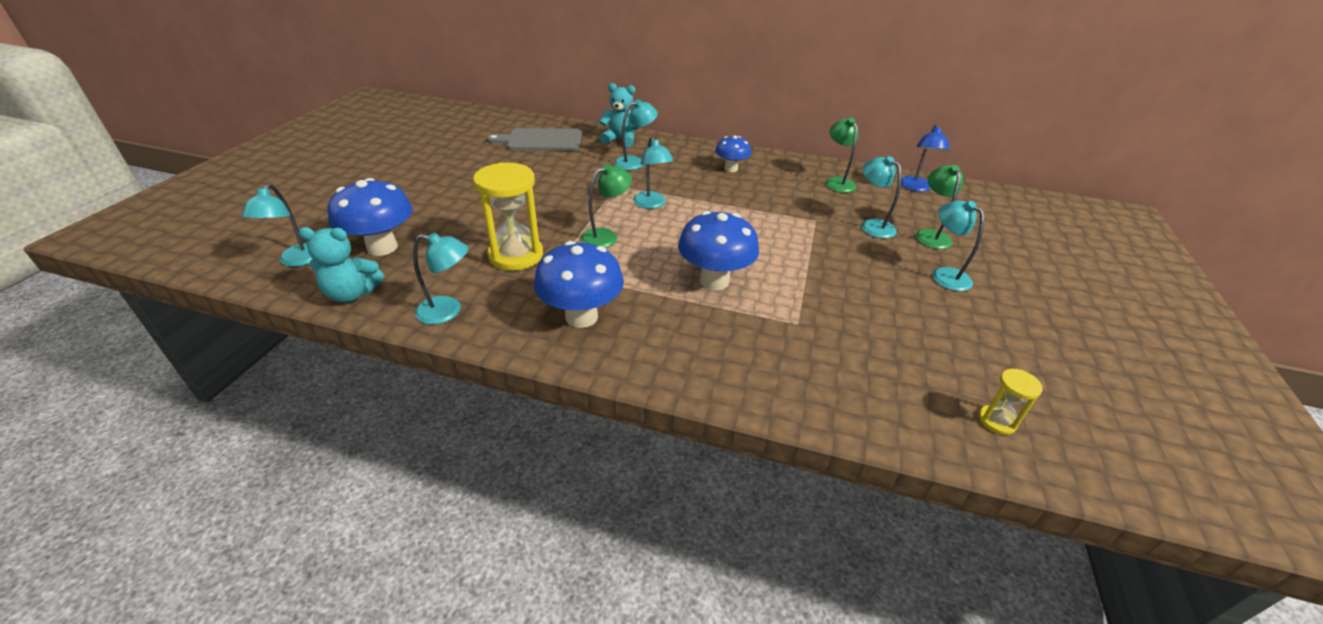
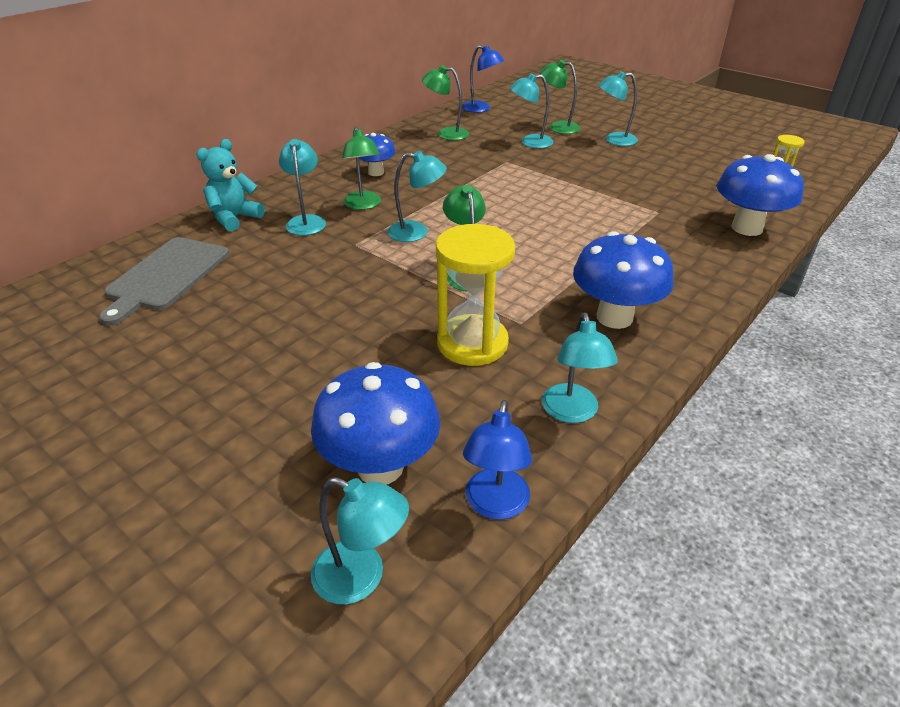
camera: 65 degrees left, 0 degrees up
turquoise teddy bear [298,227,384,303] -> blue lamp [463,400,532,520]
turquoise lamp [413,233,468,324] -> turquoise lamp turned 150 degrees clockwise [542,312,618,423]
blue mushroom [678,211,759,290] -> blue mushroom moved to [717,154,804,236]
none -> green lamp [342,126,381,210]

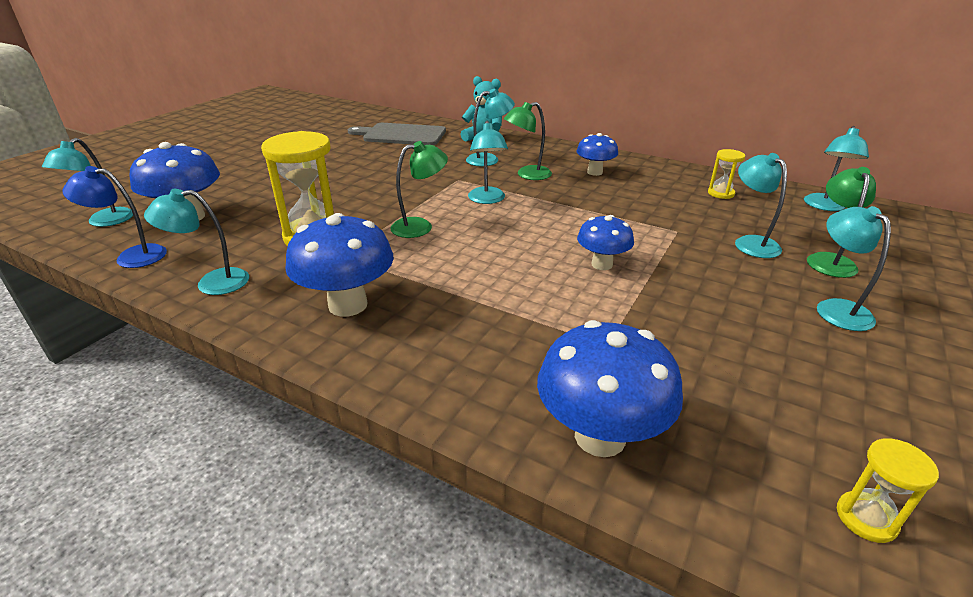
camera: 80 degrees right, 5 degrees down
green lamp [422,65,469,140] -> yellow hourglass [708,149,745,199]
blue lamp [462,45,504,113] -> turquoise lamp [804,126,869,211]
none -> blue mushroom [577,215,634,270]

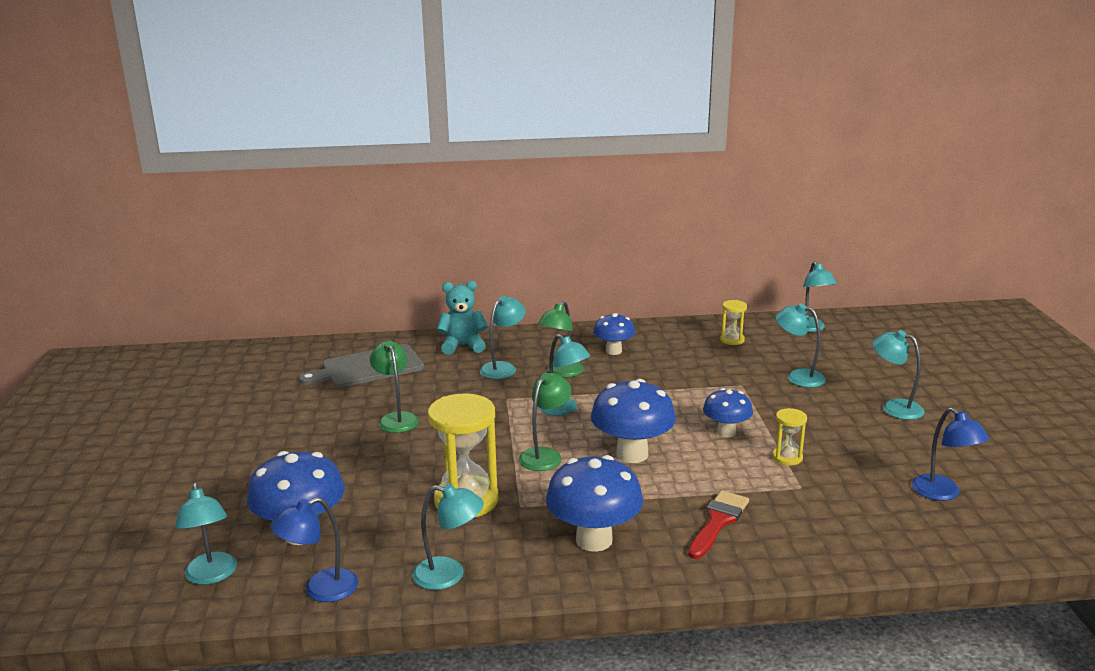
camera: 35 degrees left, 10 degrees down
turquoise lamp [144,189,249,295] -> turquoise lamp turned 120 degrees counterclockwise [412,484,484,590]
blue mushroom [537,320,683,457] -> blue mushroom moved to [591,379,676,463]
green lamp [807,167,876,278] -> green lamp moved to [370,341,419,433]
yellow hourglass [837,438,939,543] -> yellow hourglass moved to [772,408,807,465]
none -> red brush [688,490,749,559]
none -> blue lamp [912,407,989,501]

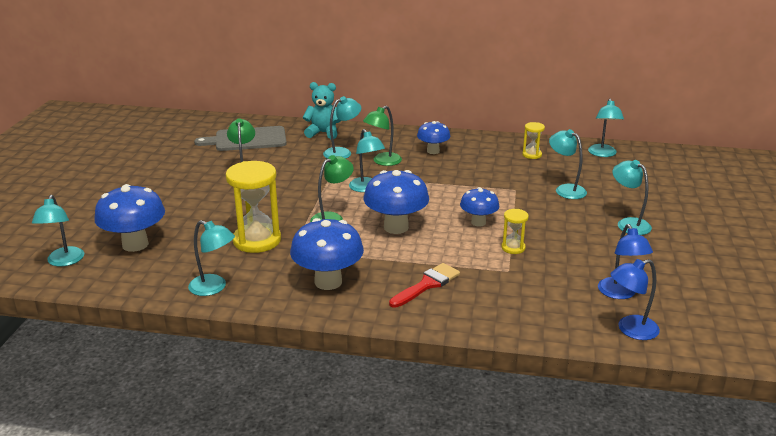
camera: 15 degrees right, 5 degrees up
blue lamp [270,497,358,602] -> blue lamp moved to [611,259,660,340]

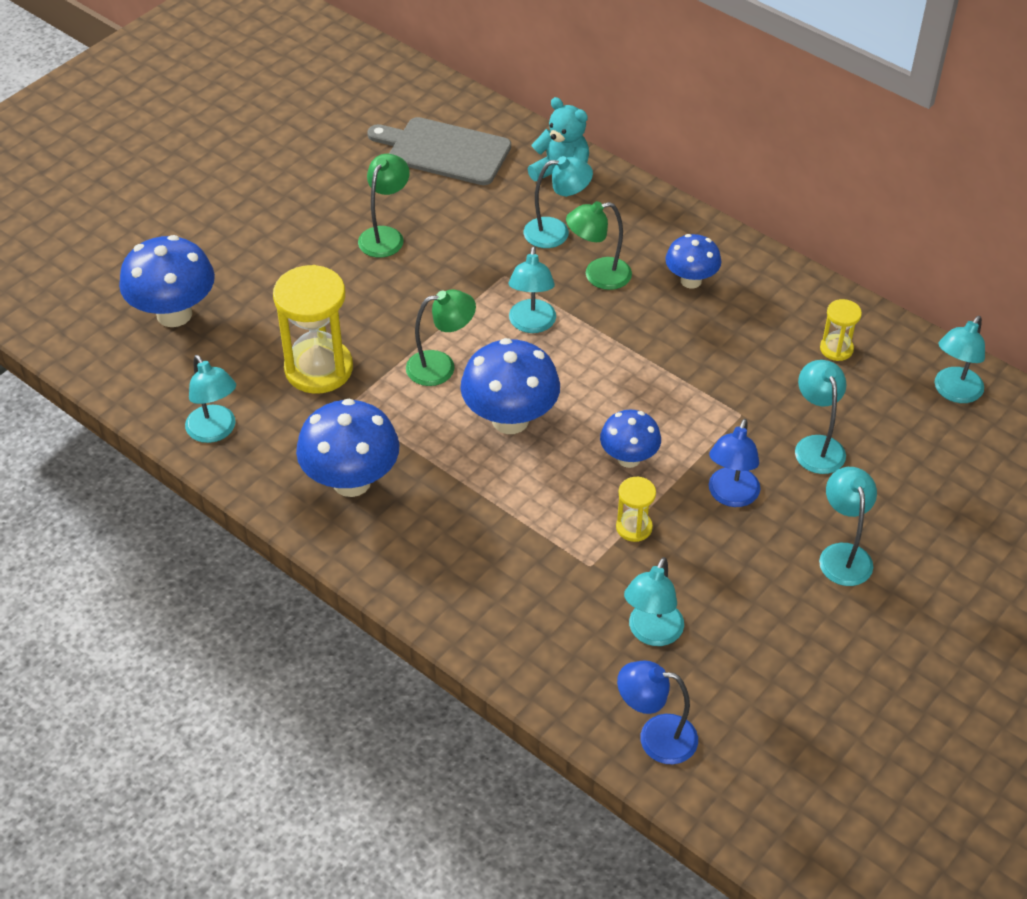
camera: 30 degrees right, 20 degrees up
turquoise lamp [32,195,84,266] -> turquoise lamp moved to [624,557,684,646]
red brush [389,263,460,308] -> none
blue lamp [598,224,653,299] -> blue lamp moved to [709,419,761,507]

